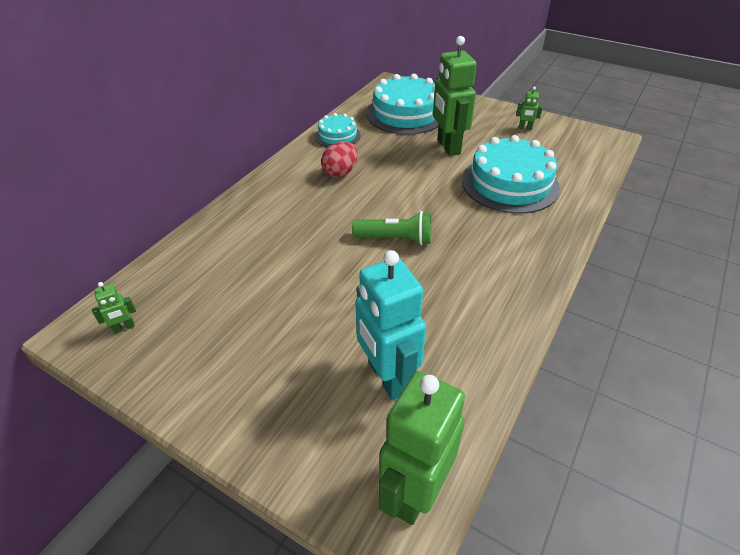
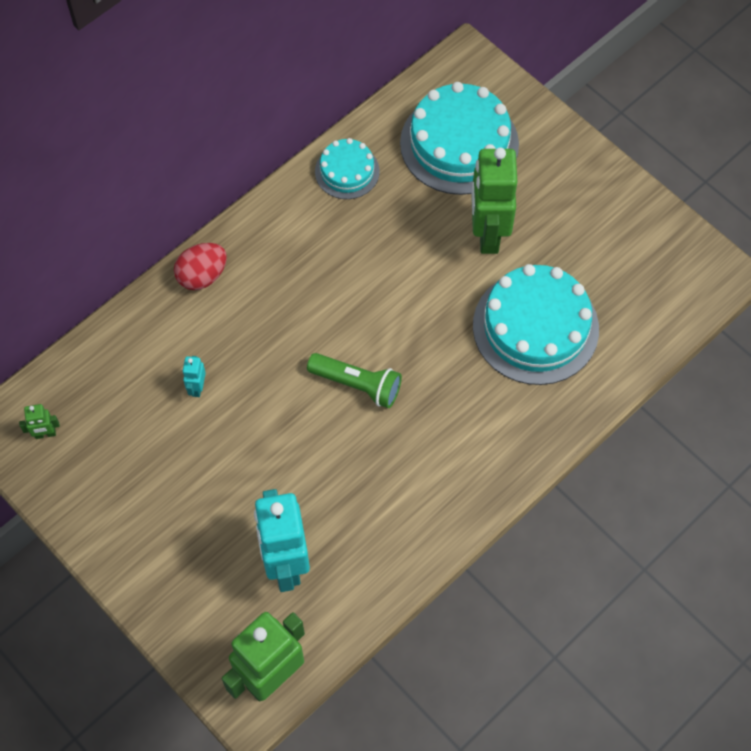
camera: 15 degrees right, 20 degrees up
red egg [321,142,358,178] -> red egg moved to [174,243,227,290]
green robot [516,87,543,130] -> none
none -> turquoise robot [182,356,206,397]

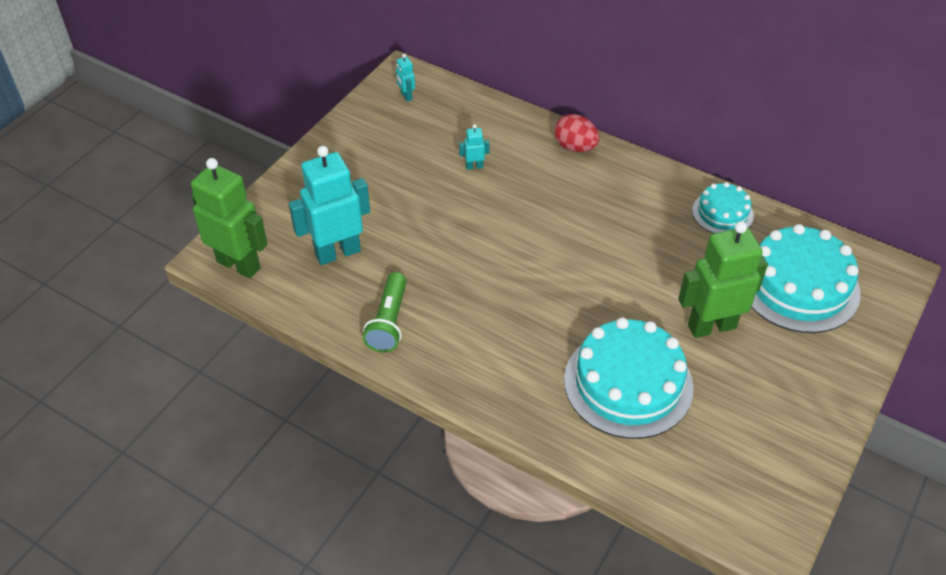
camera: 75 degrees right, 15 degrees down
green robot [19,404,60,439] -> turquoise robot [396,54,415,102]
green flashlight [307,353,402,408] -> green flashlight moved to [363,272,407,353]

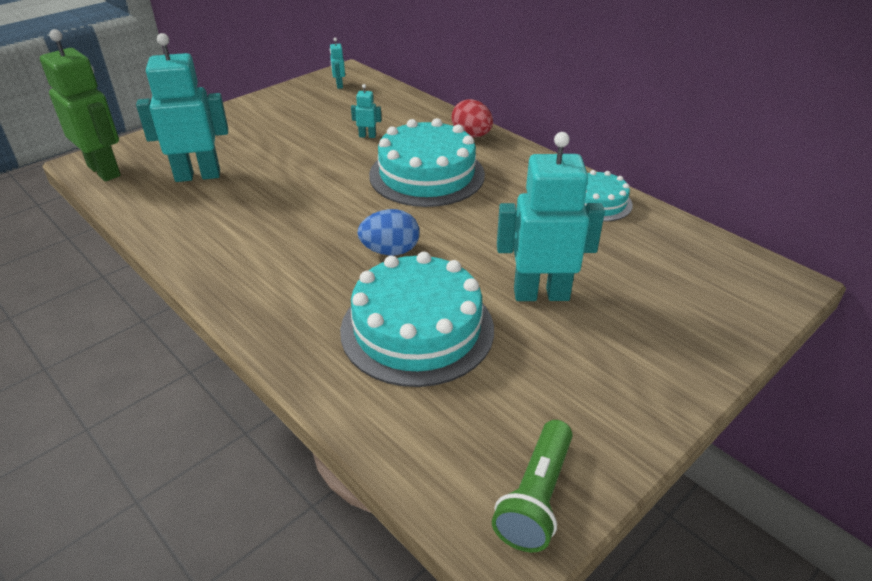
camera: 15 degrees right, 10 degrees down
green flashlight [363,272,407,353] -> green flashlight moved to [492,420,573,552]
green robot [678,221,768,338] -> turquoise robot [497,132,605,301]
turquoise cake [751,224,861,333] -> turquoise cake moved to [369,118,485,207]
none -> blue egg [357,209,419,255]

